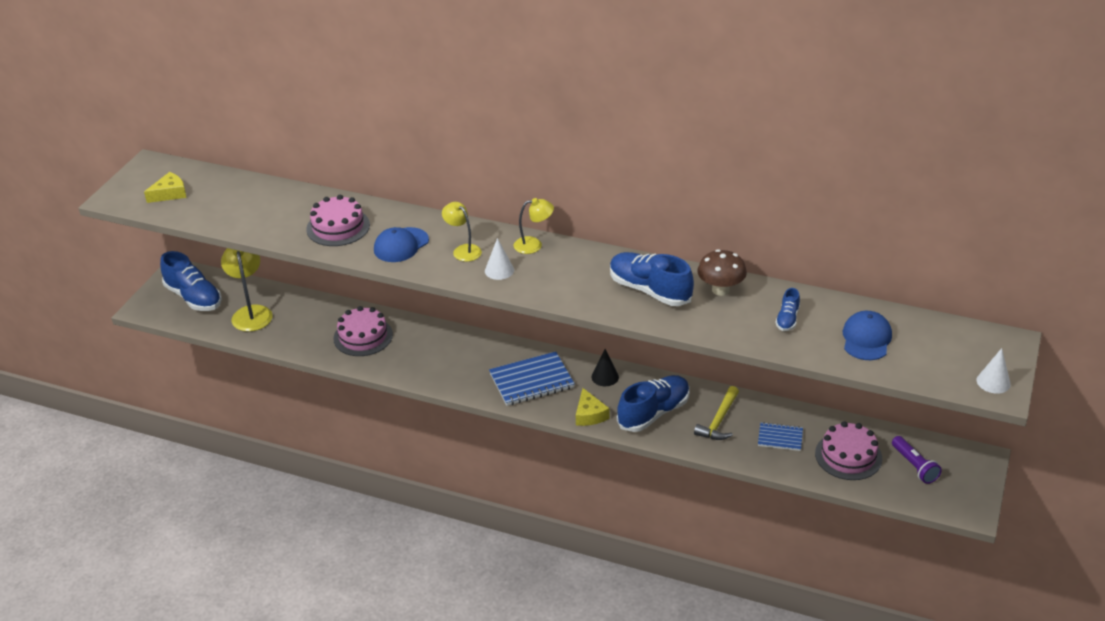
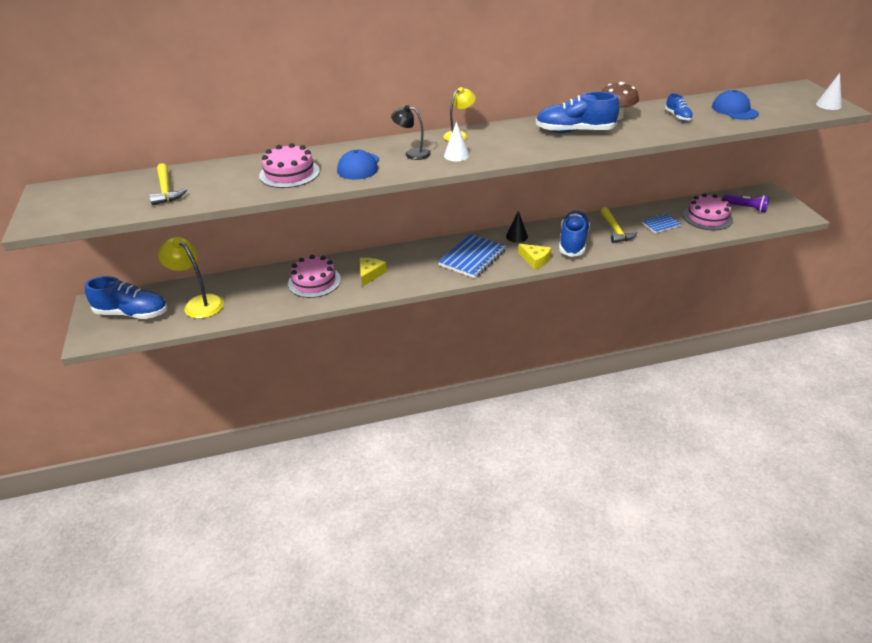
camera: 35 degrees left, 0 degrees up
yellow cheese [144,172,187,203] -> yellow cheese moved to [360,258,387,287]
yellow lamp [442,202,482,262] -> black lamp [391,105,431,160]
none -> yellow hammer [149,163,187,205]

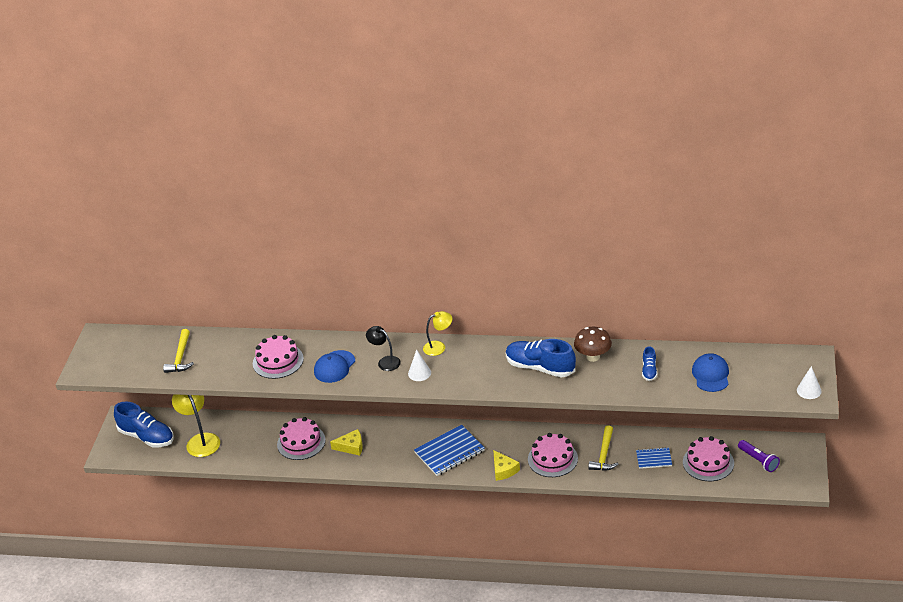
camera: 25 degrees right, 0 degrees up
yellow cheese [360,258,387,287] -> yellow cheese turned 45 degrees clockwise [330,429,363,456]
black cone [506,211,528,243] -> none
blue shoe [559,211,590,257] -> pink cake [528,433,578,477]

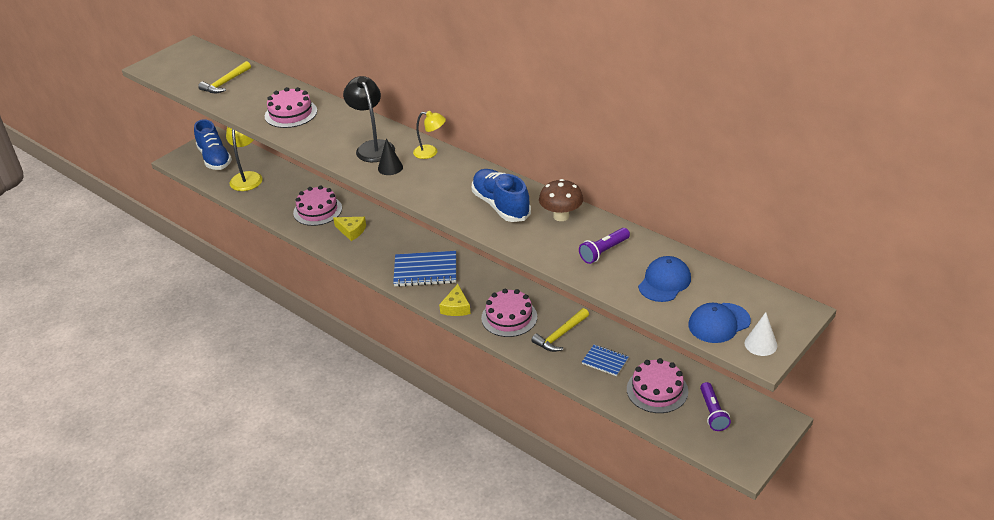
camera: 30 degrees right, 0 degrees up
blue cap [314,350,355,383] -> blue cap moved to [688,303,751,343]
black lamp [366,326,401,371] -> black lamp [343,76,395,162], size x1.61
white cone [408,349,431,381] -> black cone [378,138,403,175]
blue shoe [642,346,657,381] -> purple flashlight [579,228,630,264]

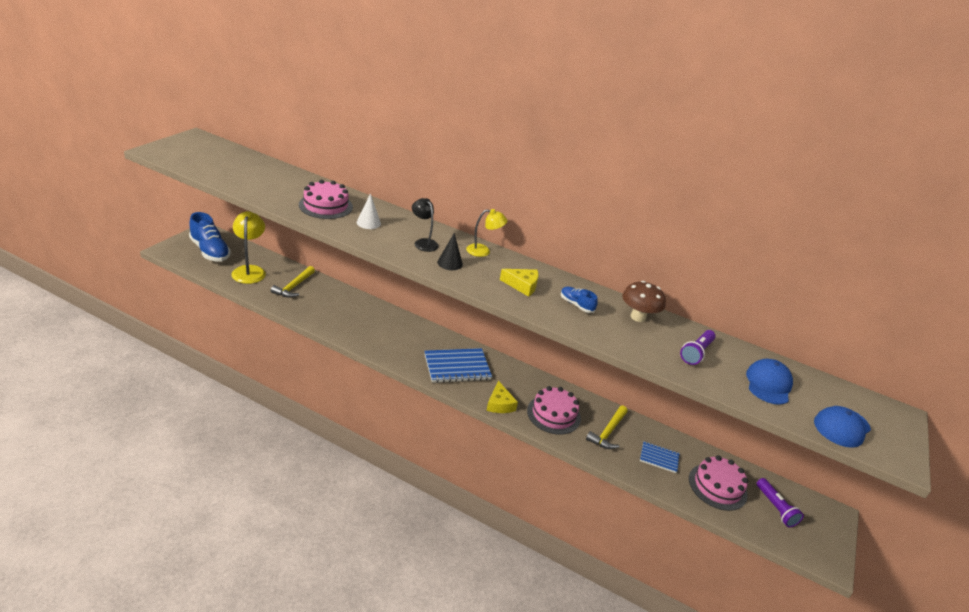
camera: 20 degrees left, 5 degrees down
yellow hammer [198,61,251,93] -> yellow hammer moved to [271,266,315,298]
pink cake [293,186,342,226] -> none
yellow cheese [333,217,366,241] -> yellow cheese moved to [500,269,539,297]
black lamp [343,76,395,162] -> black lamp [412,198,439,252], size x0.62
blue shoe [472,169,531,222] -> blue shoe [561,287,598,313], size x0.50
white cone [745,312,777,356] -> white cone moved to [357,193,381,229]

